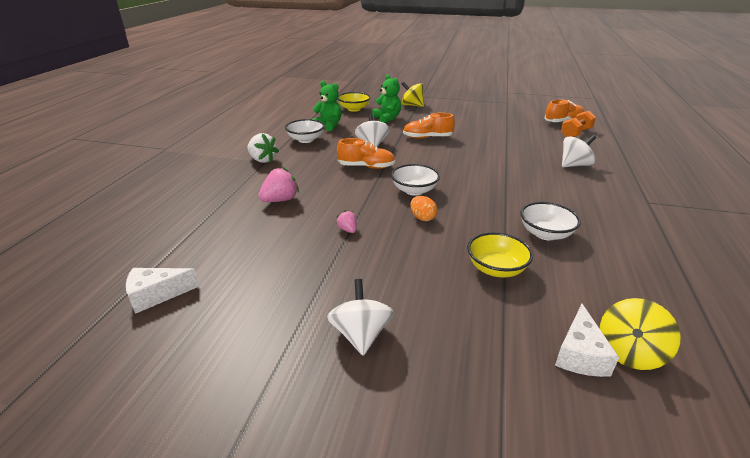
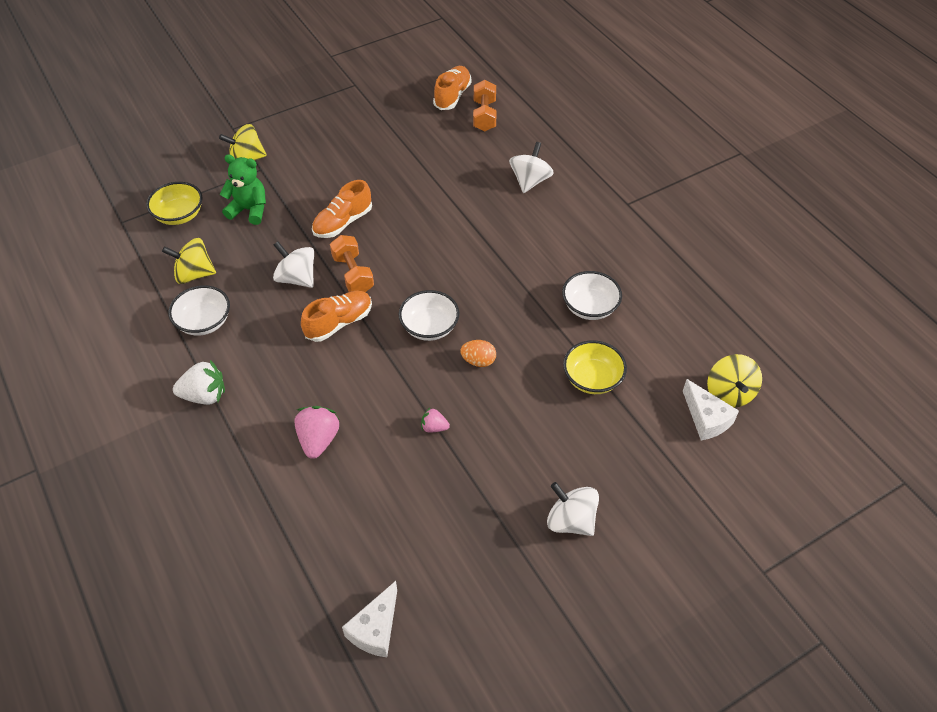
camera: 45 degrees left, 20 degrees up
green teddy bear [312,81,342,131] -> yellow spinning top [162,238,216,284]
none -> orange dumbbell [330,235,374,292]

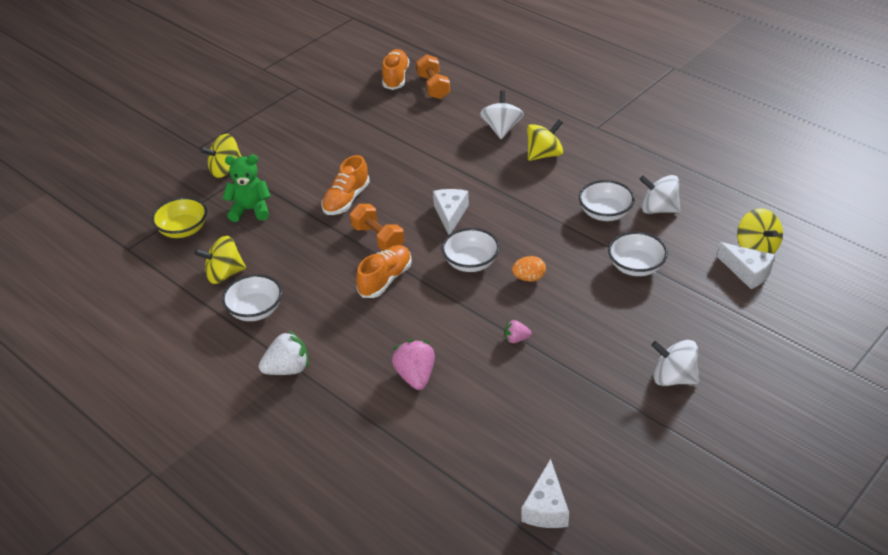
camera: 15 degrees left, 10 degrees down
white spinning top [273,241,314,288] -> white spinning top moved to [639,175,681,214]
yellow bowl [563,340,627,394] -> white bowl [608,232,668,276]
none -> white cheese [433,189,469,235]
none -> yellow spinning top [527,120,563,161]

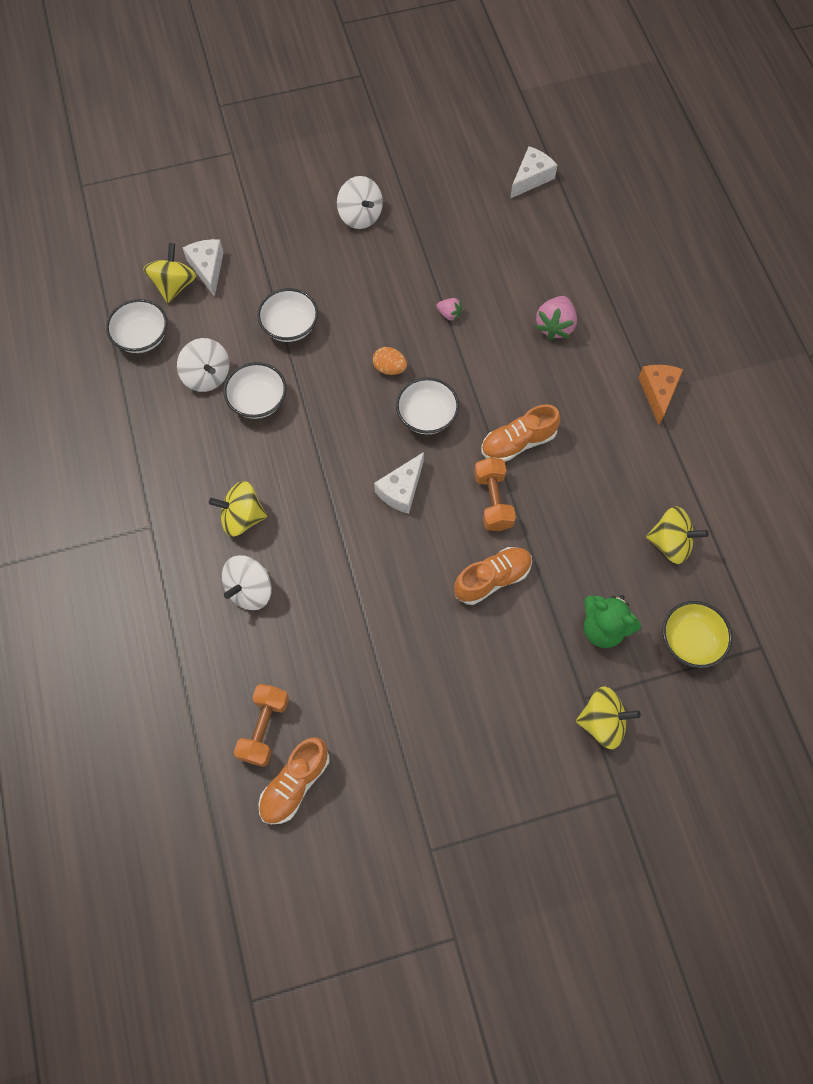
camera: 150 degrees left, 25 degrees up
white bowl [222,274,282,321] -> white bowl moved to [106,299,168,353]
white strawberry [259,331,309,375] -> orange cheese [638,365,683,425]

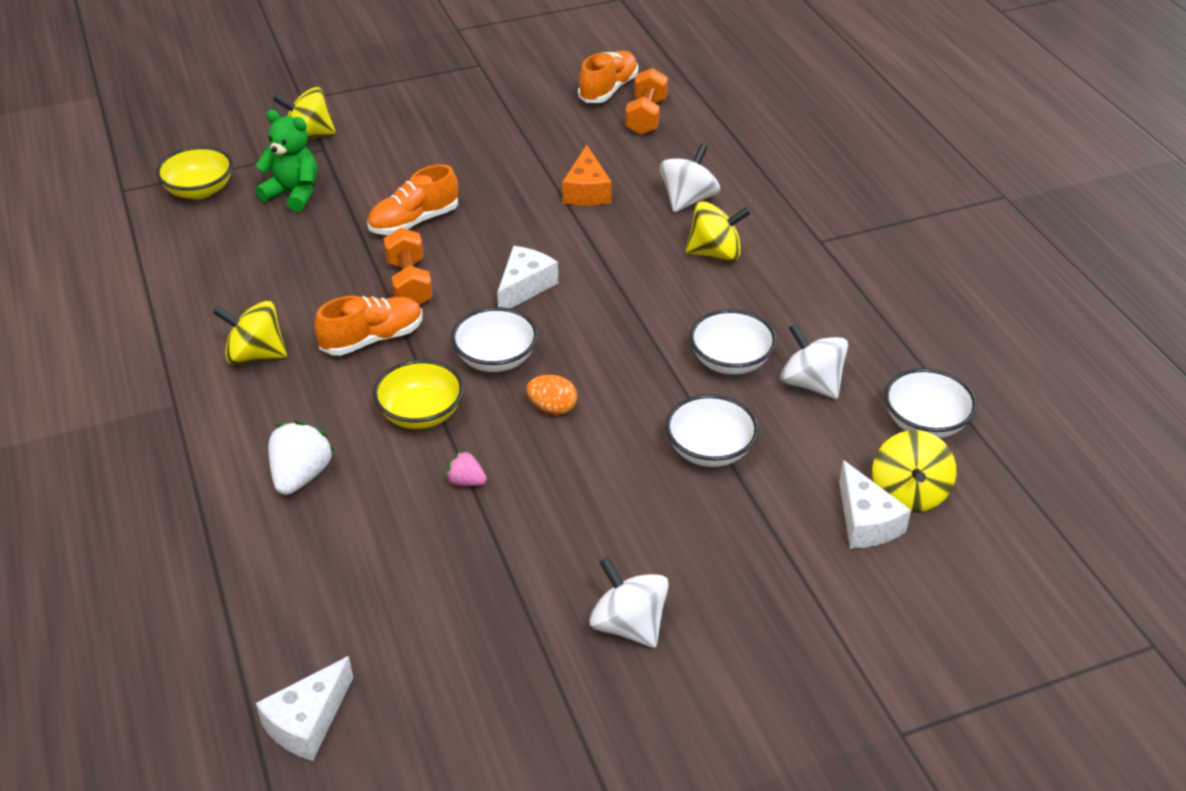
camera: 175 degrees right, 25 degrees down
pink strawberry [535,296,577,340] -> white strawberry [268,421,334,495]
orange cheese [638,365,683,425] -> orange cheese moved to [562,145,612,205]
yellow spinning top [646,506,709,564] -> yellow spinning top moved to [213,301,287,365]
none -> yellow bowl [373,360,464,429]

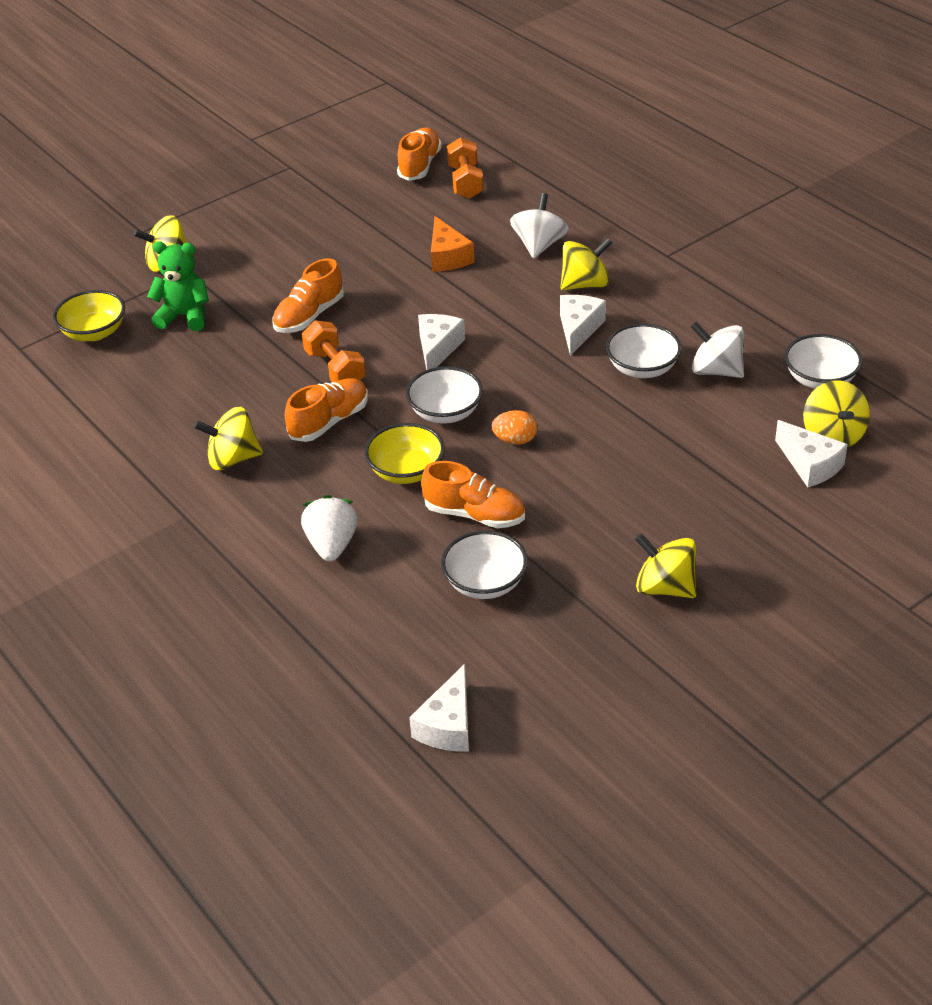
camera: 15 degrees left, 0 degrees up
pink strawberry [446,450,487,486] -> orange shoe [421,461,525,528]
white spinning top [589,557,669,648] -> yellow spinning top [635,533,696,598]
white bowl [666,394,759,467] -> white bowl moved to [441,531,528,599]
none -> white cheese [560,295,606,356]

